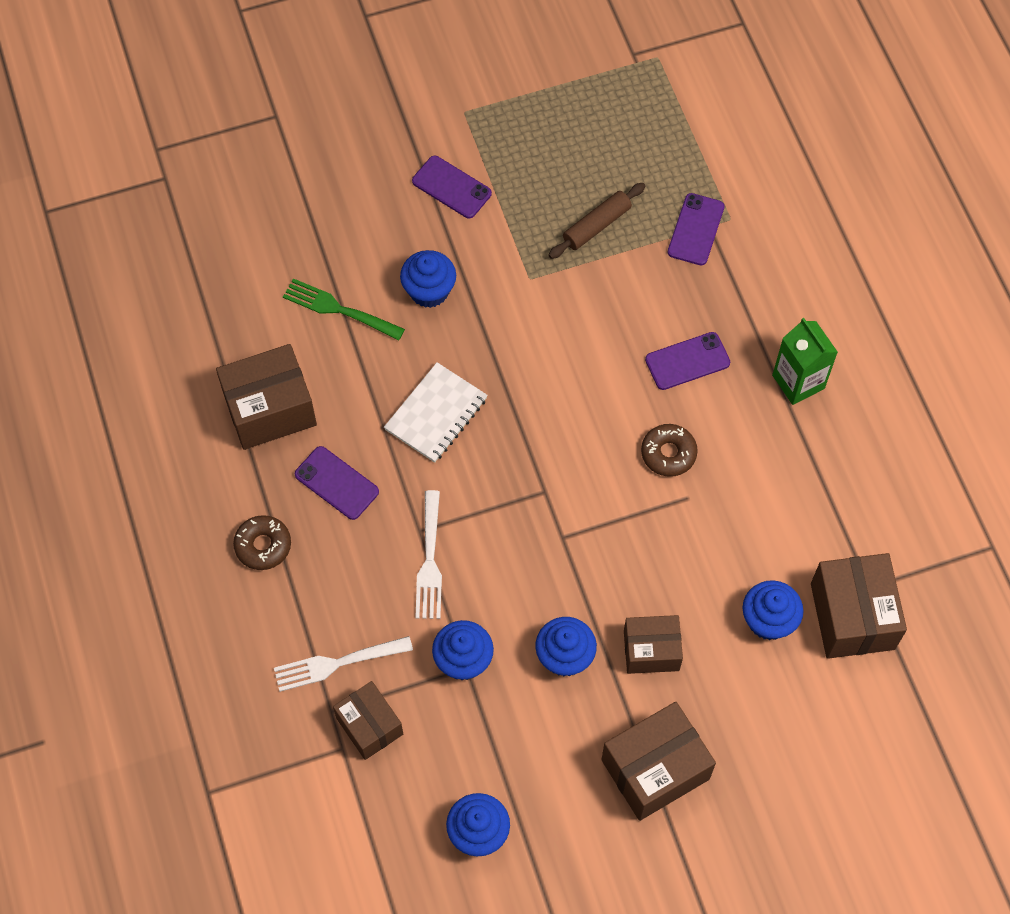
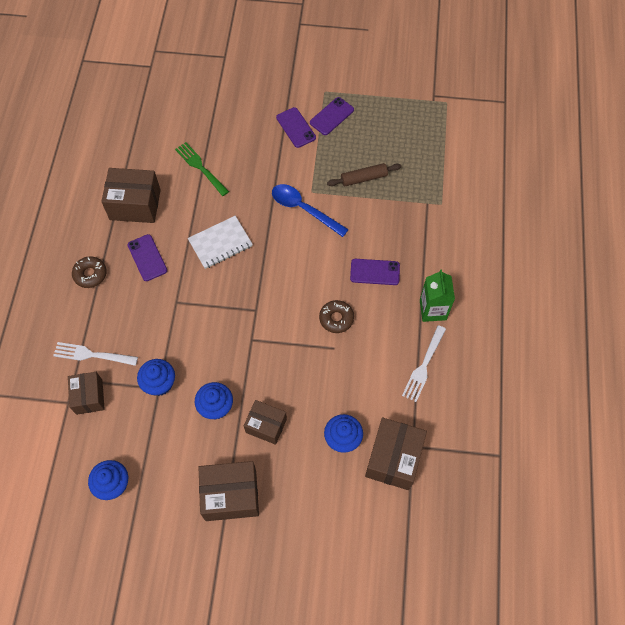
camera: 25 degrees right, 0 degrees up
blue cupcake [400,250,456,308] -> none
white fork [415,490,442,619] -> white fork moved to [402,325,446,402]
purple phone [668,193,725,265] -> purple phone moved to [310,97,354,135]
none -> blue spoon [272,184,349,237]

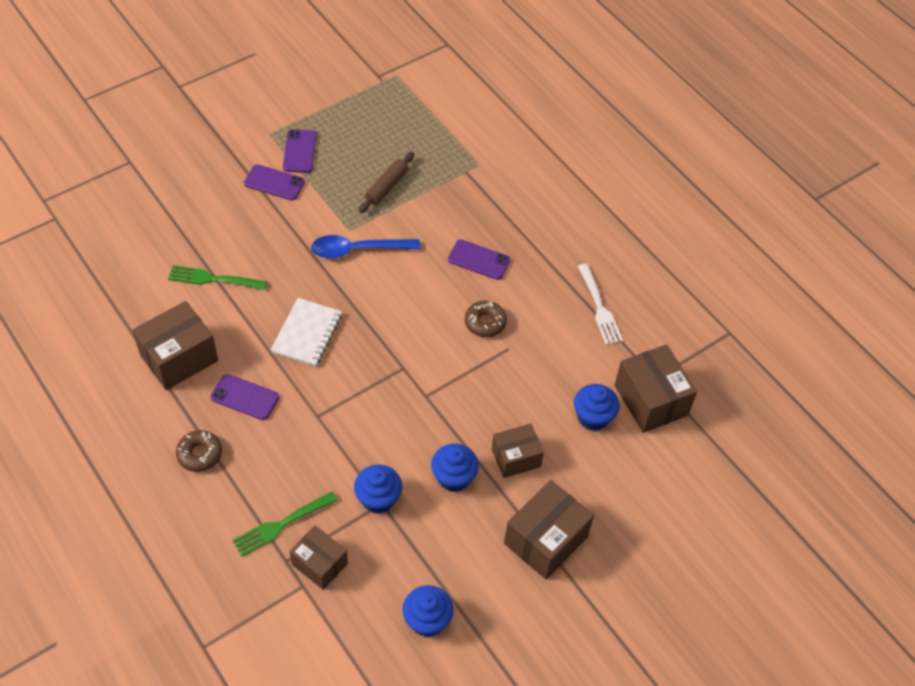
camera: 45 degrees left, 10 degrees down
white fork [53,342,138,366] -> green fork [232,492,338,557]
purple phone [350,259,400,285] -> purple phone turned 60 degrees clockwise [448,239,510,280]
green carton [420,269,455,322] -> none

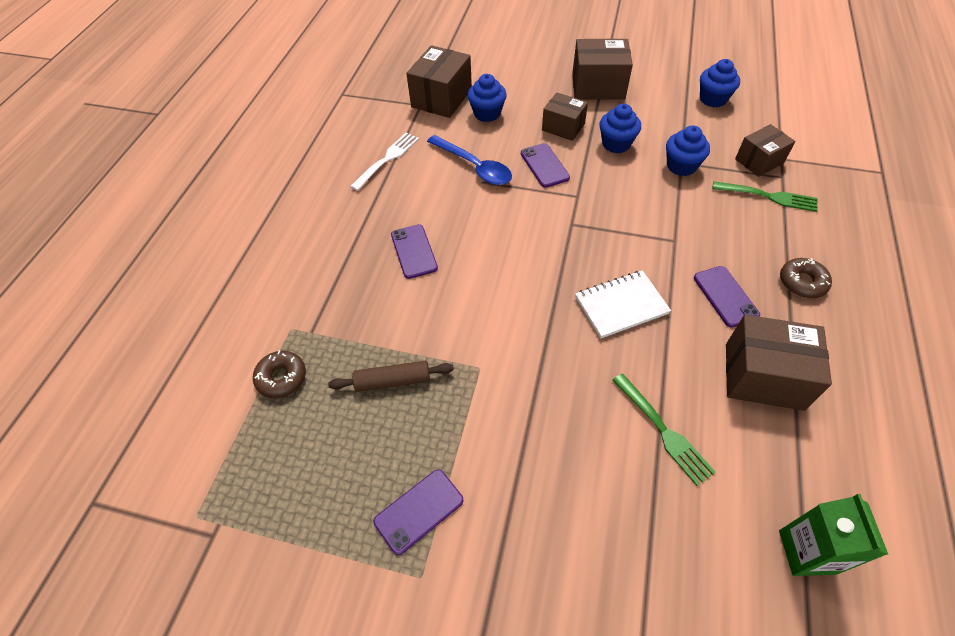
camera: 125 degrees left, 0 degrees up
purple phone [244,164,305,200] -> purple phone moved to [521,143,570,188]
brown box [290,525,348,590] -> brown box turned 60 degrees clockwise [735,124,795,177]
blue spoon [311,235,420,258] -> blue spoon moved to [427,135,512,185]
brown donut [465,301,507,337] -> brown donut moved to [253,350,306,398]
none -> green carton [779,494,888,576]

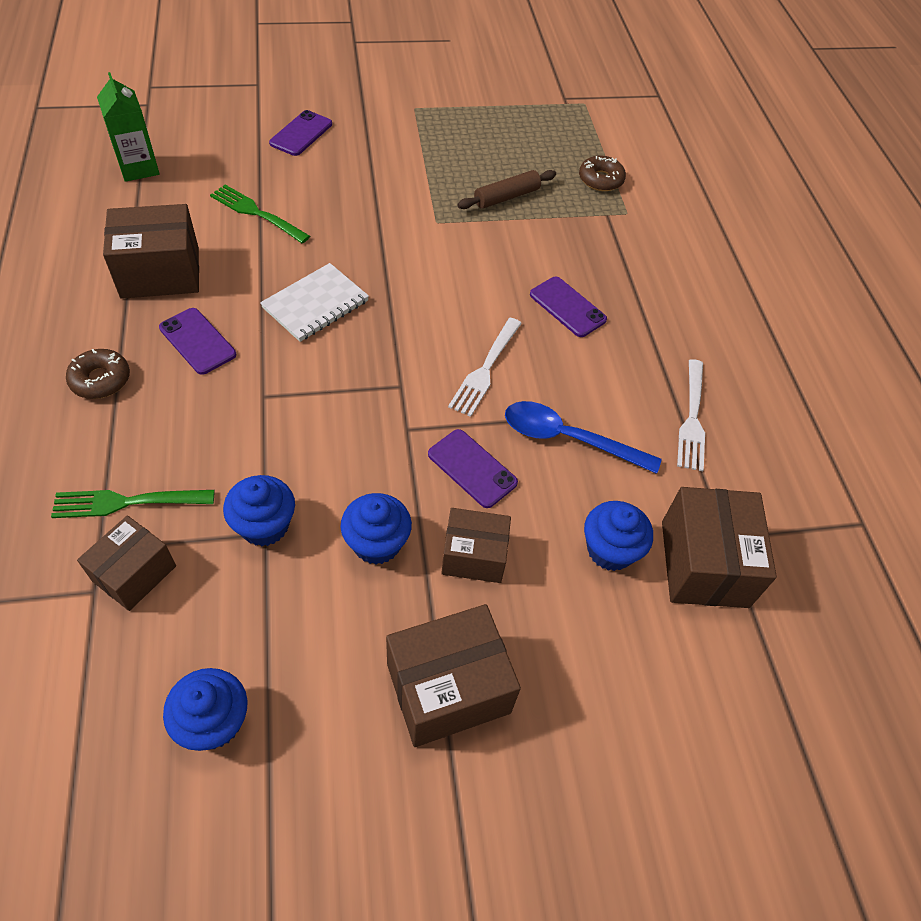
camera: 150 degrees right, 0 degrees up
purple phone [373,469,463,555] -> purple phone moved to [269,110,332,156]
none -> white fork [448,318,522,417]

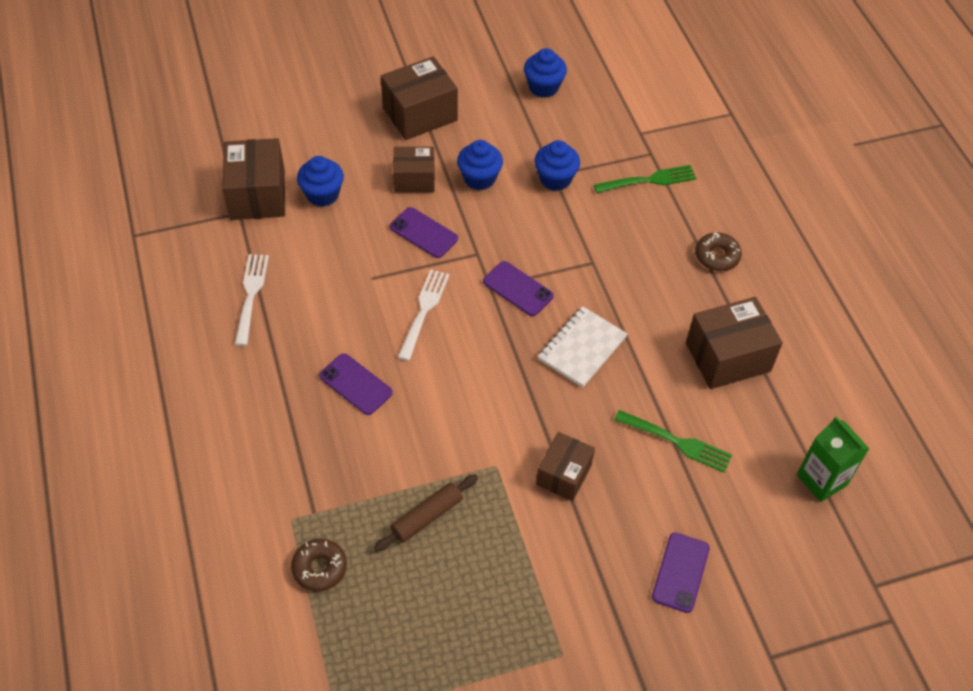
camera: 175 degrees right, 0 degrees up
brown box [77,515,176,611] -> brown box moved to [536,432,595,501]
purple phone [159,308,236,375] -> purple phone moved to [483,261,554,316]
blue spoon [505,401,662,474] -> none

